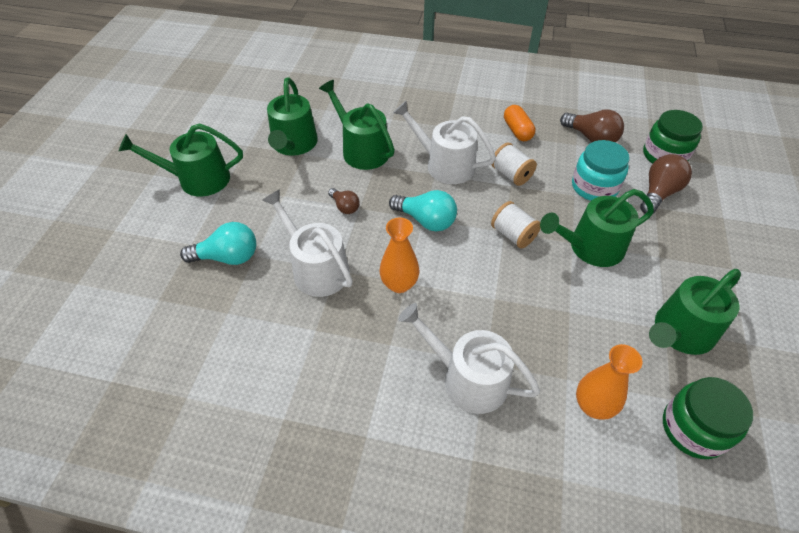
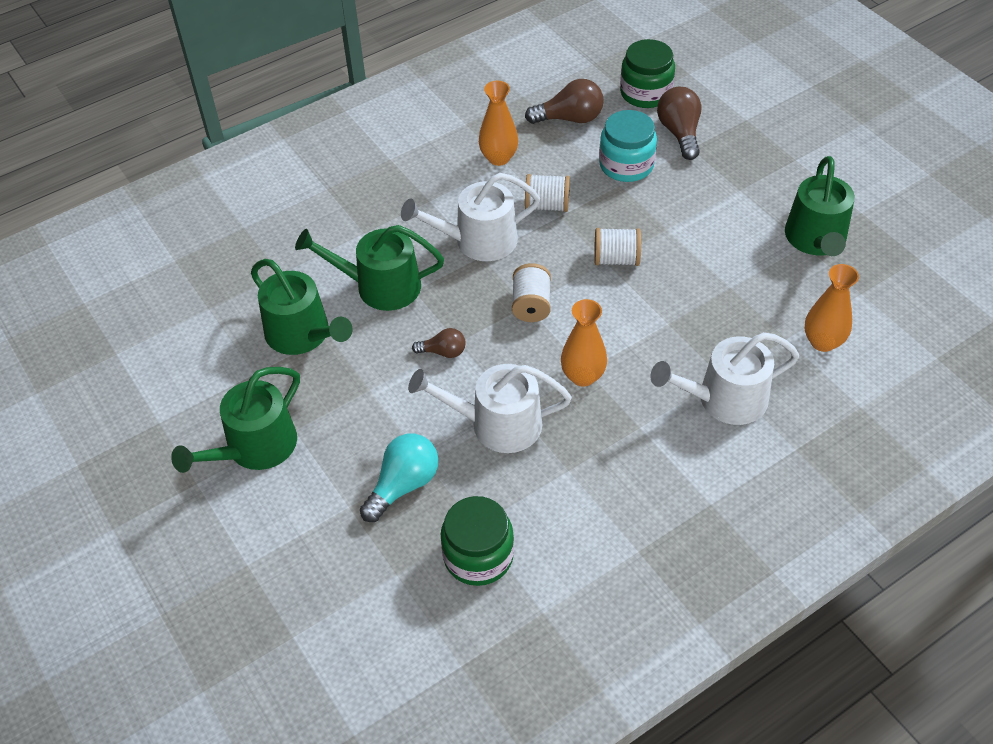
camera: 45 degrees left, 0 degrees up
turquoise light bulb [389,190,457,231] -> white spool [512,263,551,322]
orange capsule [504,105,535,141] -> orange vase [479,81,518,166]
green watering can [540,189,654,267] -> none
green jar [663,377,753,459] -> green jar moved to [441,496,514,586]

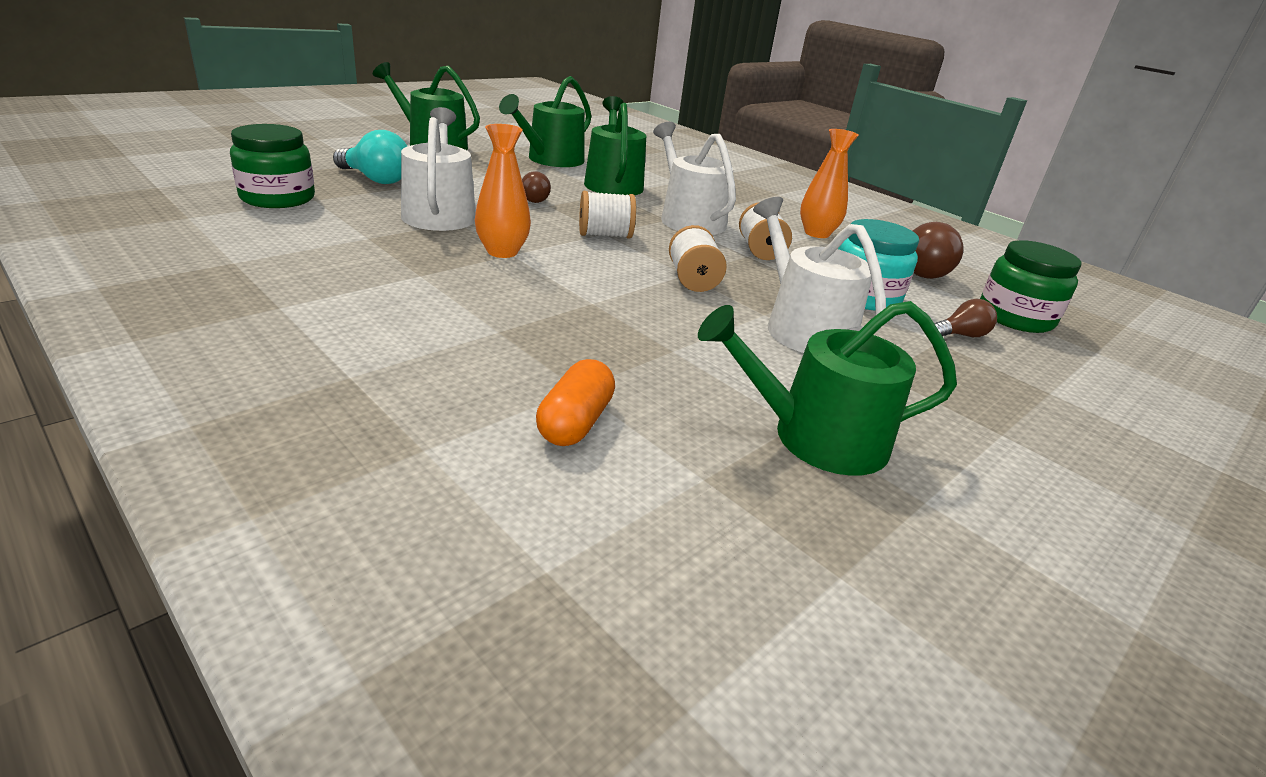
camera: 75 degrees right, 20 degrees down
white watering can [650,332,800,425] -> white watering can moved to [753,197,886,353]
brown light bulb [657,87,701,160] -> brown light bulb [934,299,997,337], size x0.59
orange vase [805,264,859,352] -> orange capsule [536,359,615,446]

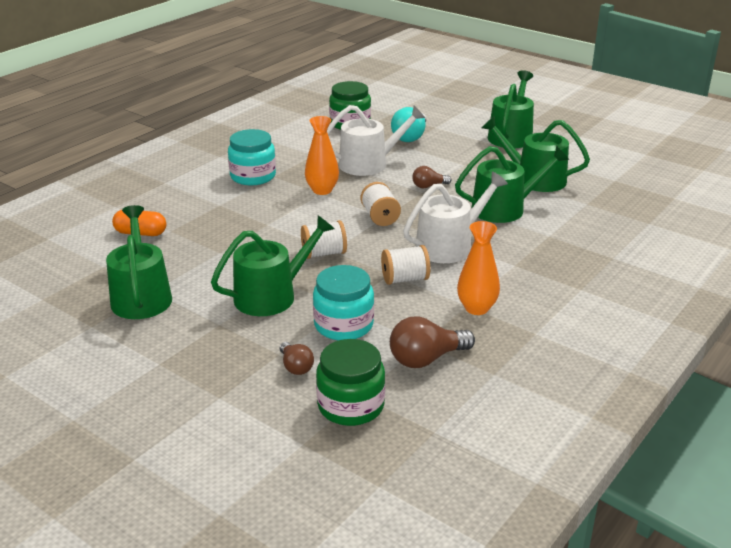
camera: 85 degrees right, 0 degrees up
white watering can [753,197,886,353] -> green watering can [211,215,335,316]
none -> turquoise jar [228,129,276,185]

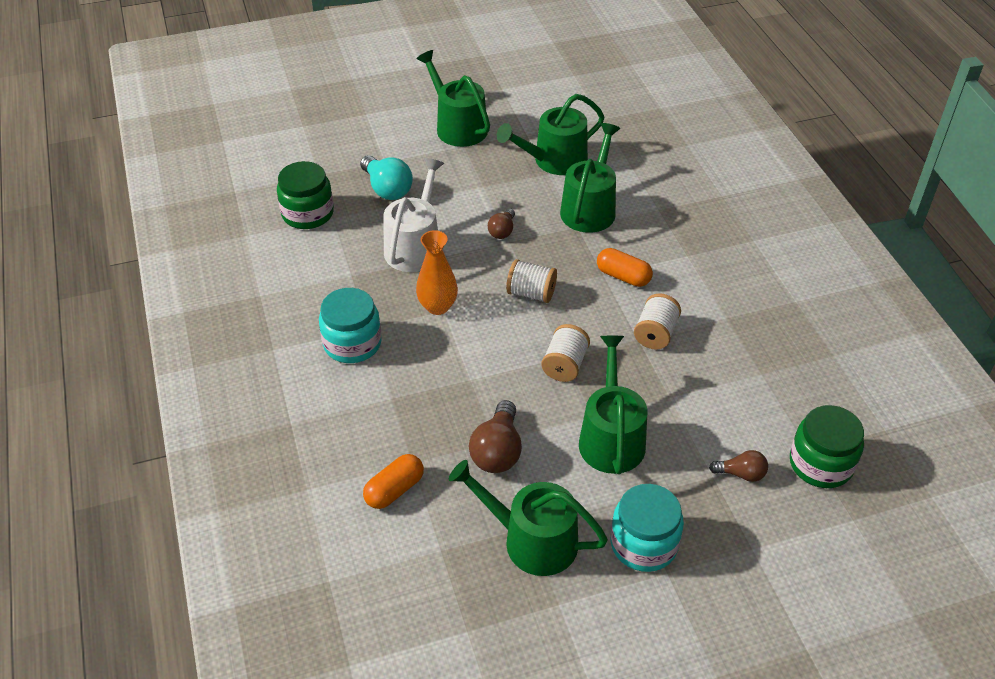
camera: 55 degrees left, 15 degrees up
turquoise jar [313,265,374,341] -> turquoise jar moved to [610,484,684,572]
brown light bulb [390,316,475,368] -> brown light bulb moved to [469,400,522,473]
white watering can [403,172,508,263] -> orange capsule [597,248,653,287]
orange vase [457,221,500,315] -> none

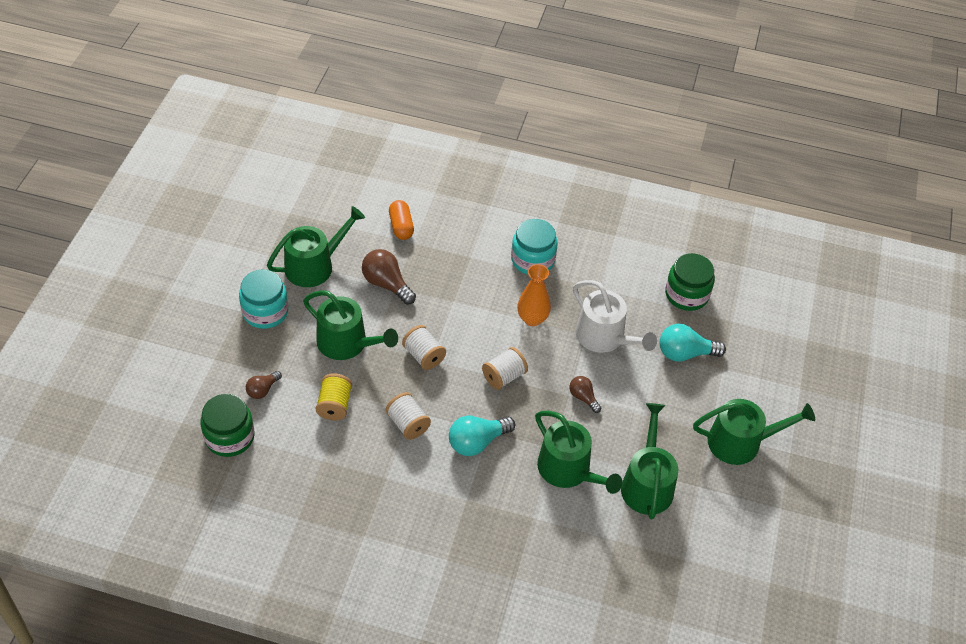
camera: 120 degrees right, 5 degrees up
orange capsule [597,248,653,287] -> turquoise light bulb [449,416,515,456]
none -> yellow spool [315,373,352,420]

